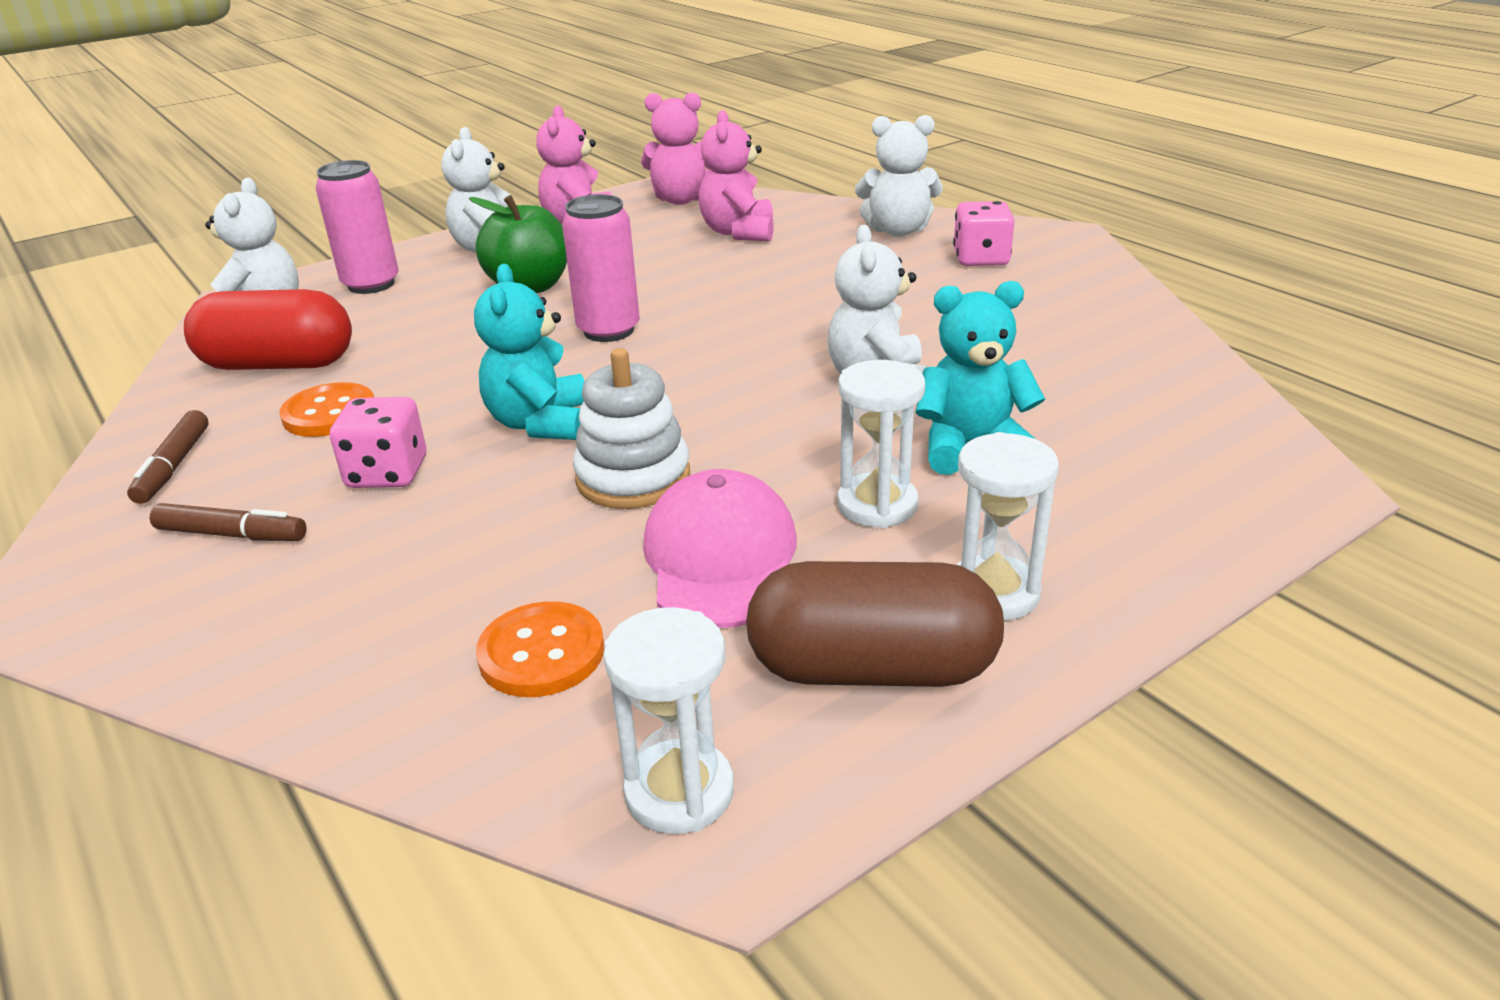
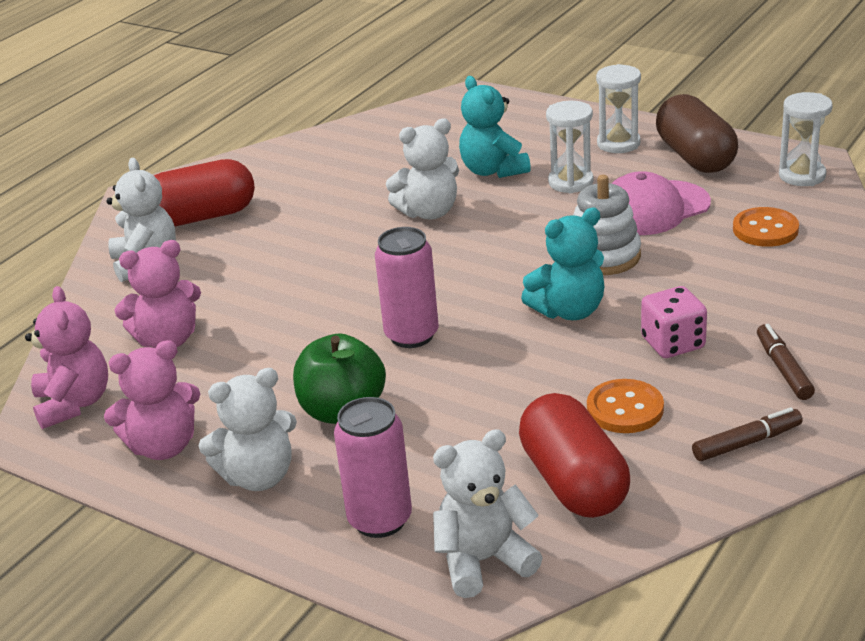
camera: 110 degrees left, 0 degrees up
pink dice [953,201,1014,266] -> red capsule [154,159,255,226]

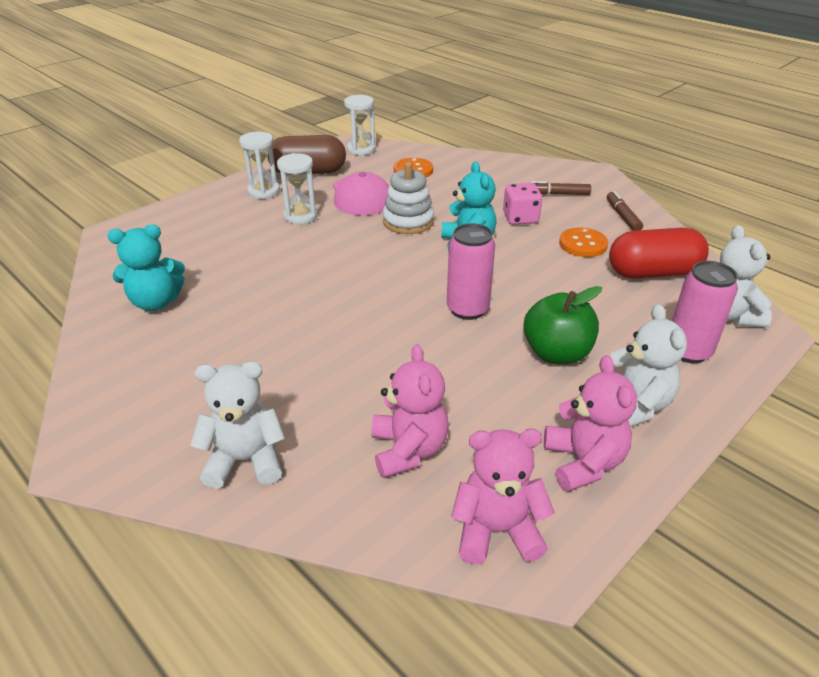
camera: 80 degrees left, 5 degrees up
red capsule [154,159,255,226] -> none
white teddy bear [386,118,459,220] -> none
turquoise teddy bear [459,76,531,178] -> turquoise teddy bear moved to [108,224,185,311]

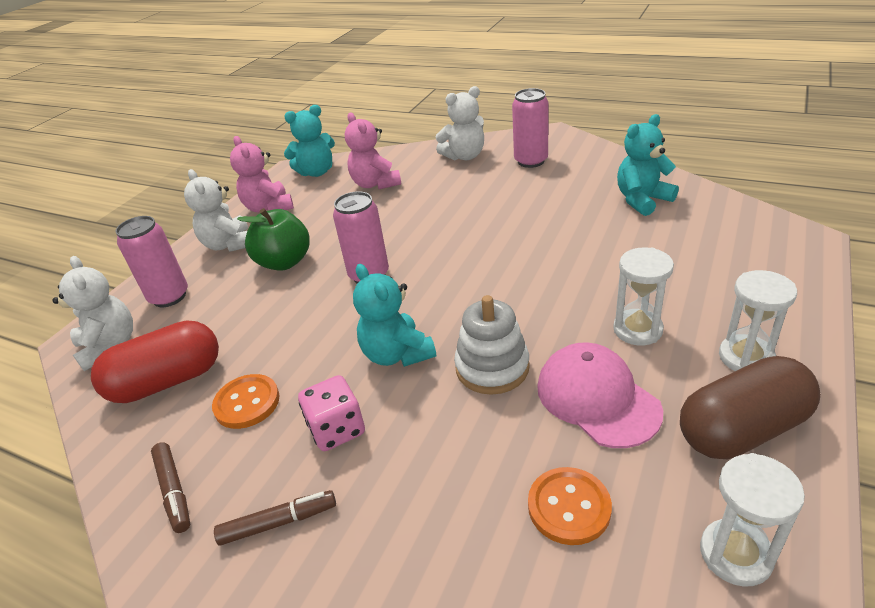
camera: 165 degrees right, 0 degrees up
pink teddy bear [451,429,555,565] -> turquoise teddy bear [284,105,335,177]
none -> pink can [512,88,549,168]

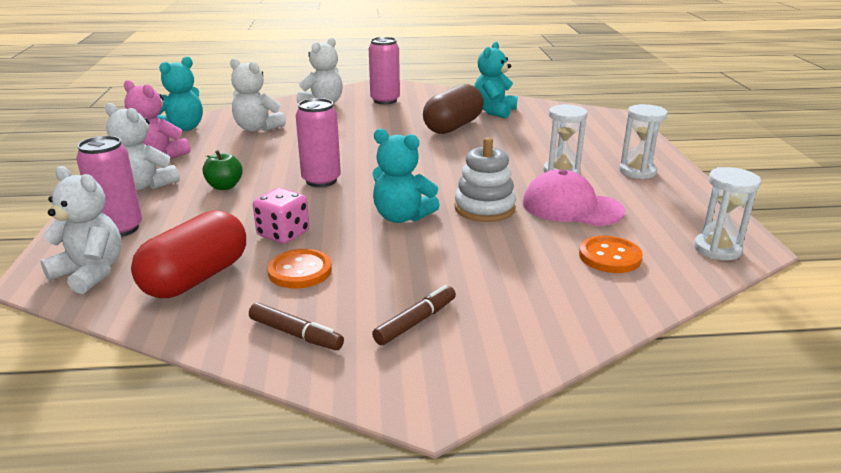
camera: 35 degrees left, 10 degrees down
green apple [237,208,310,271] -> green apple [203,150,243,190], size x0.62
pink dice [298,375,365,451] -> pink dice moved to [253,188,309,244]
pink teddy bear [345,112,401,189] -> white teddy bear [230,58,286,132]
brown capsule [680,356,821,459] -> brown capsule moved to [423,84,484,134]

